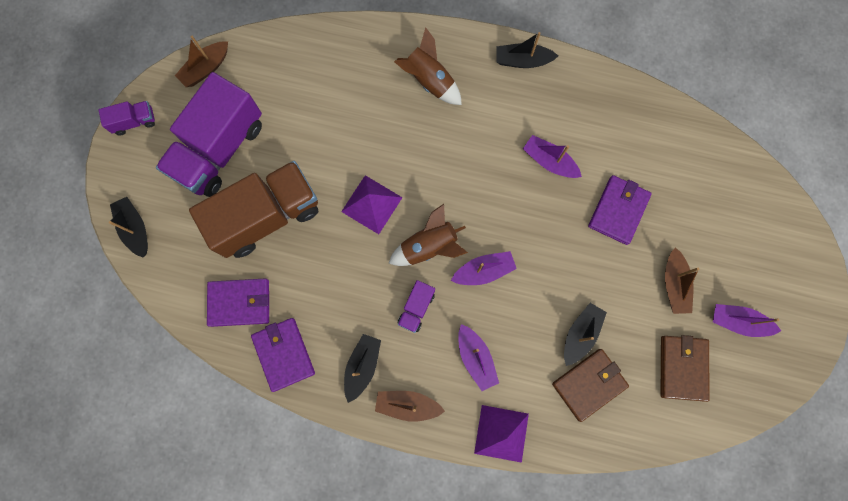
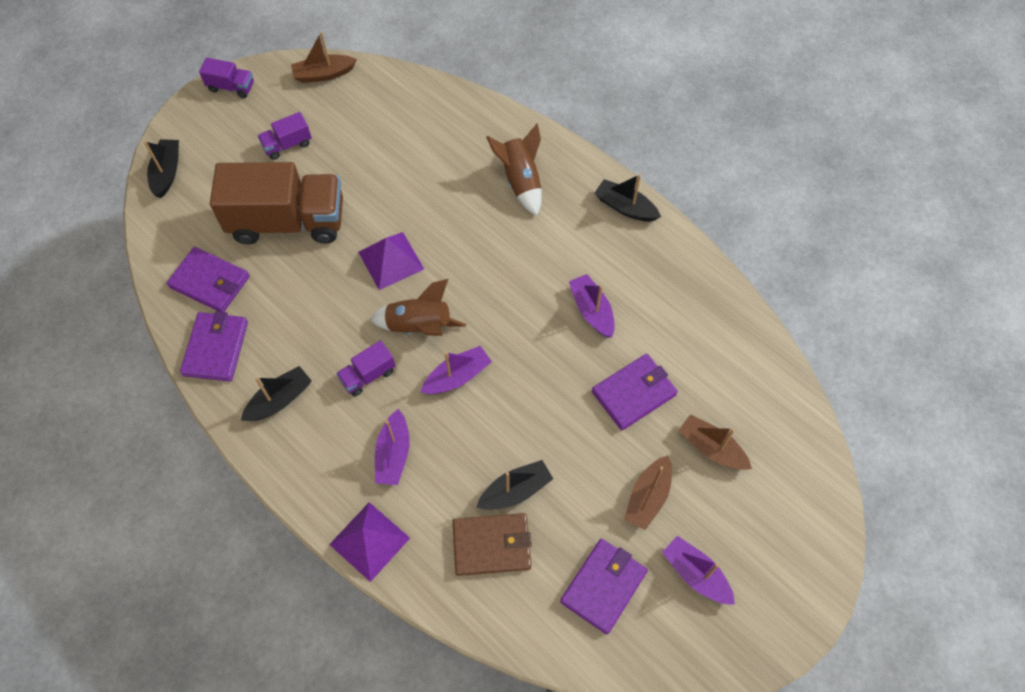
camera: 30 degrees right, 15 degrees down
purple truck [156,72,262,197] -> purple truck [258,112,312,160], size x0.43
brown boat [375,391,445,422] -> brown boat moved to [678,414,752,470]
purple boat [451,251,517,285] -> purple boat turned 45 degrees counterclockwise [421,346,492,394]
brown wallet [661,335,710,402] -> purple wallet [560,539,648,634]

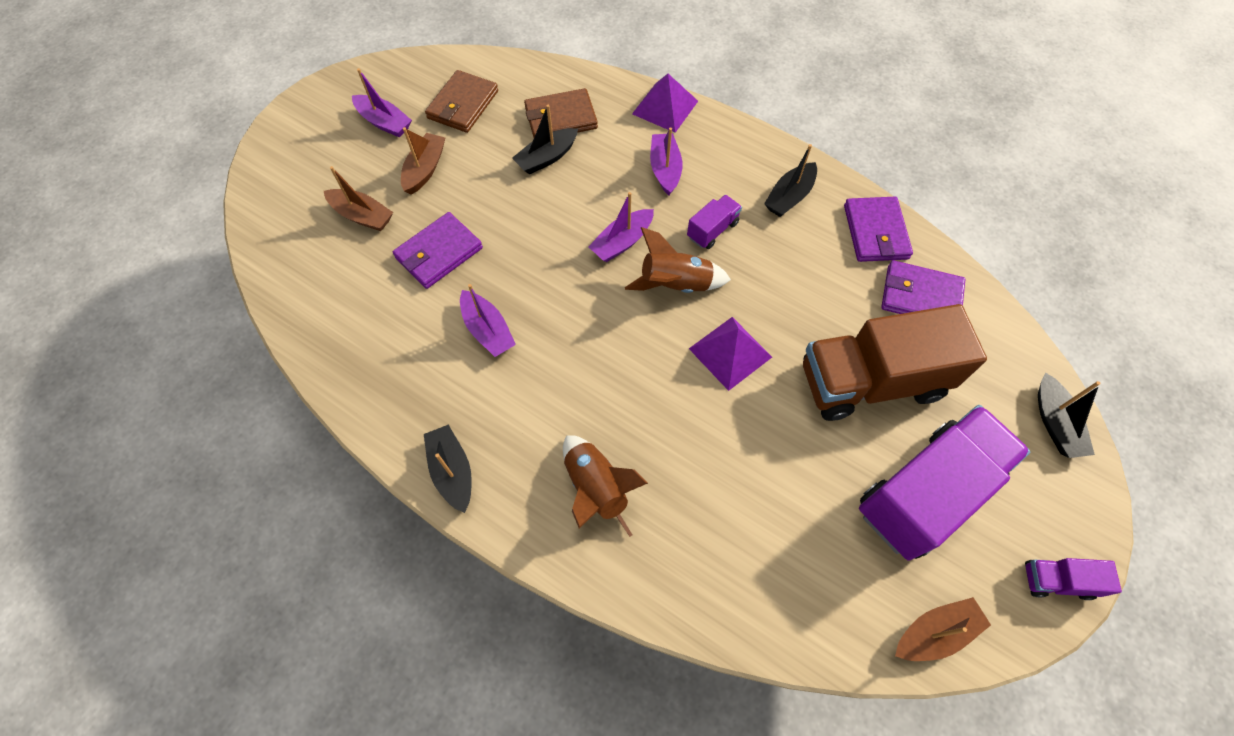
camera: 170 degrees right, 0 degrees up
purple truck [258,112,312,160] -> purple truck [859,405,1030,561], size x2.31
purple wallet [560,539,648,634] -> brown wallet [425,70,498,133]
black boat [595,174,661,222] -> black boat turned 135 degrees counterclockwise [424,425,472,513]

